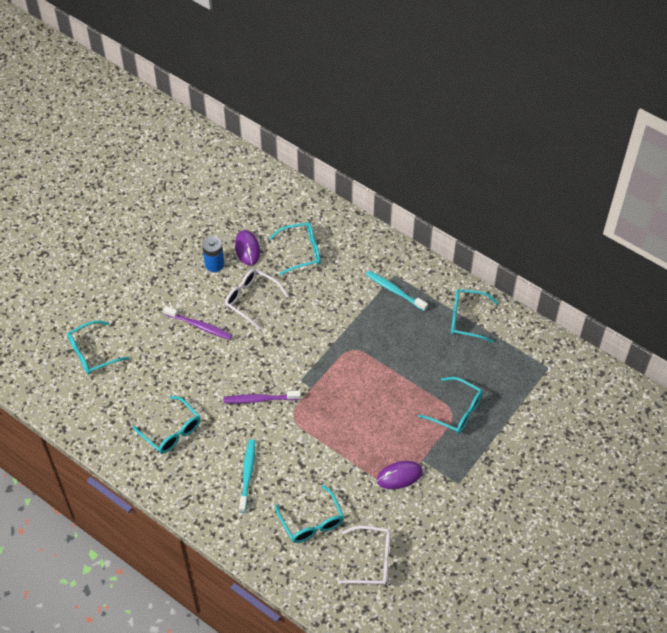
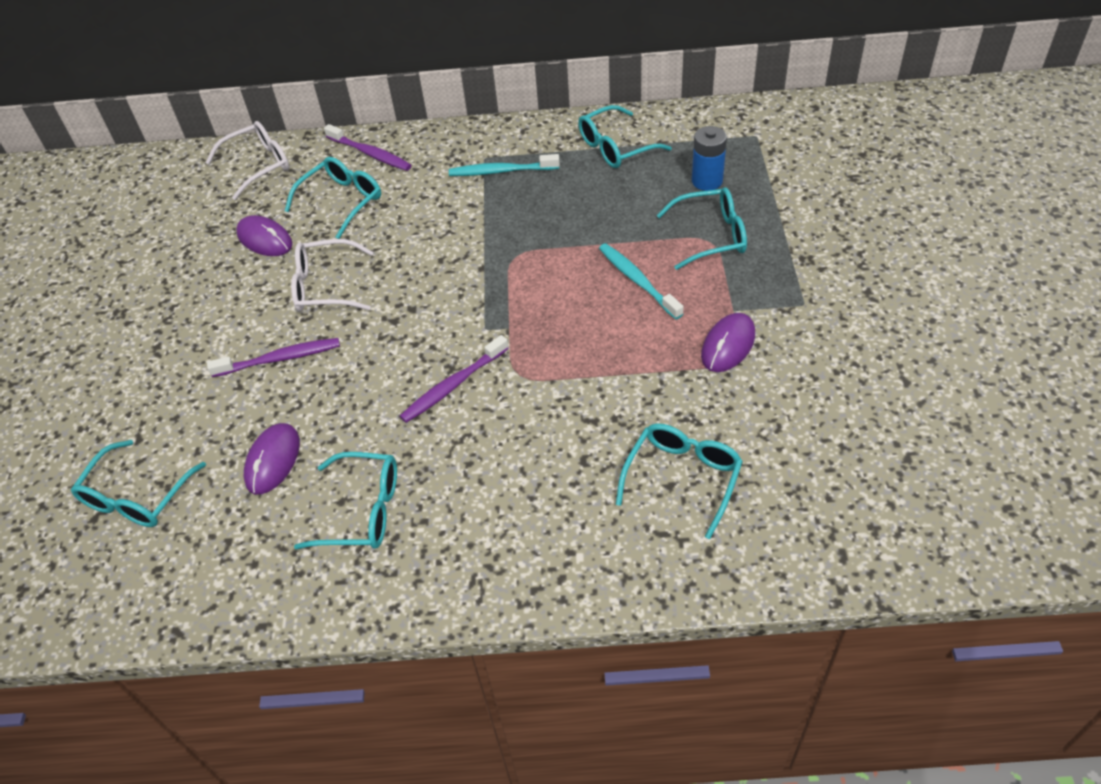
camera: 35 degrees left, 5 degrees down
blue battery [202,236,224,272] -> blue battery moved to [692,126,727,191]
turquoise toothbrush [239,439,255,513] -> turquoise toothbrush moved to [599,243,684,320]
turquoise glasses [275,485,344,543] -> turquoise glasses turned 90 degrees counterclockwise [616,424,743,539]
white glasses [337,526,390,585] -> white glasses moved to [206,121,289,200]
none -> purple mouse [244,423,300,495]
none -> purple toothbrush [324,124,412,171]

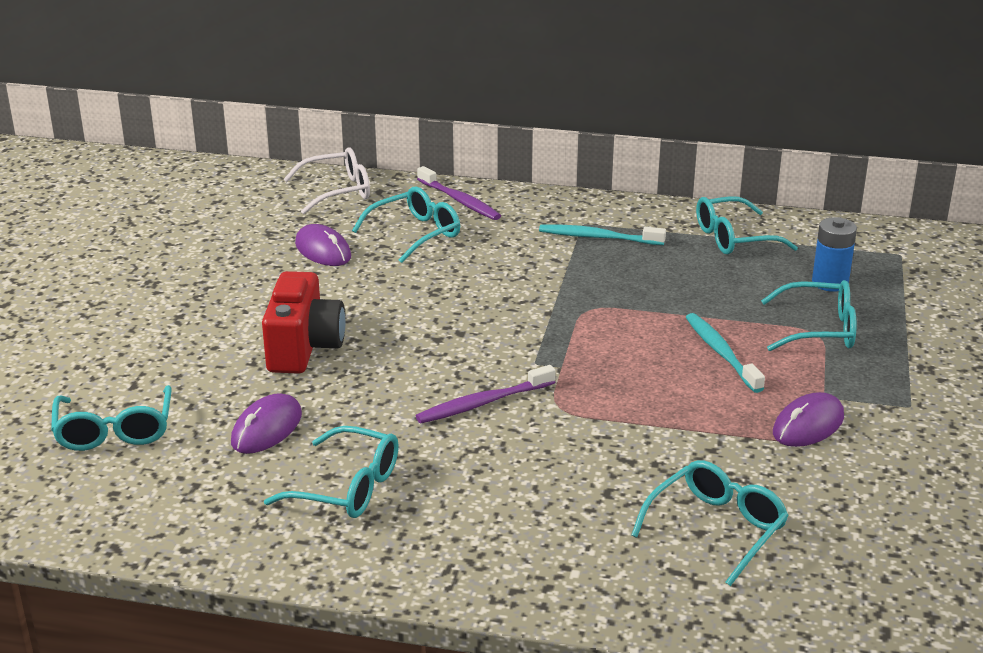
camera: 10 degrees right, 20 degrees down
turquoise glasses [71,440,206,527] -> turquoise glasses turned 45 degrees counterclockwise [51,385,172,451]
purple toothbrush [207,338,340,377] -> red camera [262,271,345,374]
white glasses [291,239,373,311] -> none

